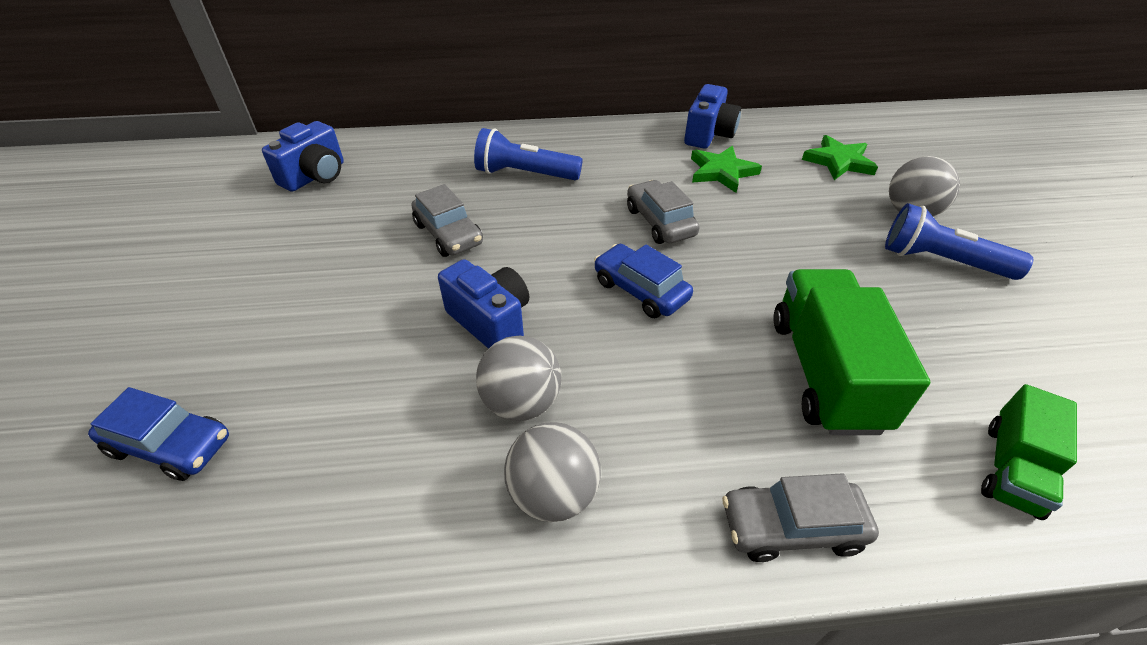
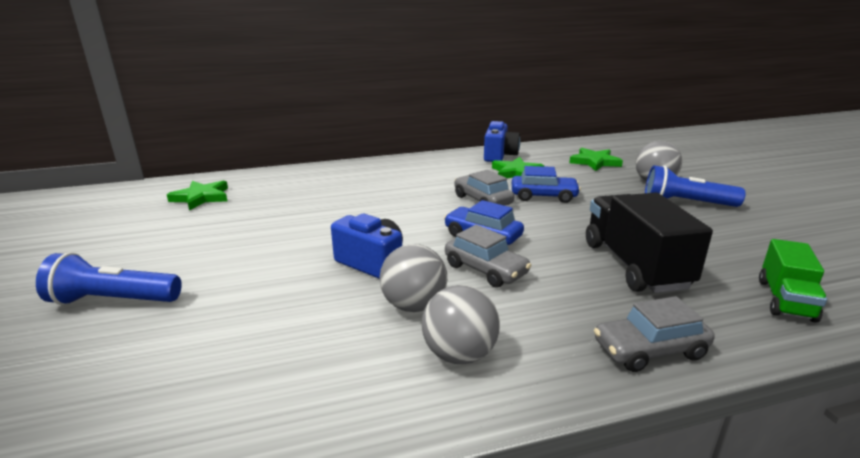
camera: 10 degrees left, 20 degrees down
blue car [88,387,229,481] -> blue car moved to [512,166,581,203]
blue camera [262,121,344,192] -> green star [167,180,228,211]
grey car [411,184,483,257] -> grey car moved to [445,225,532,288]
blue flashlight [474,128,583,180] -> blue flashlight moved to [36,252,182,305]
green truck [774,269,930,435] -> black truck [586,192,713,293]

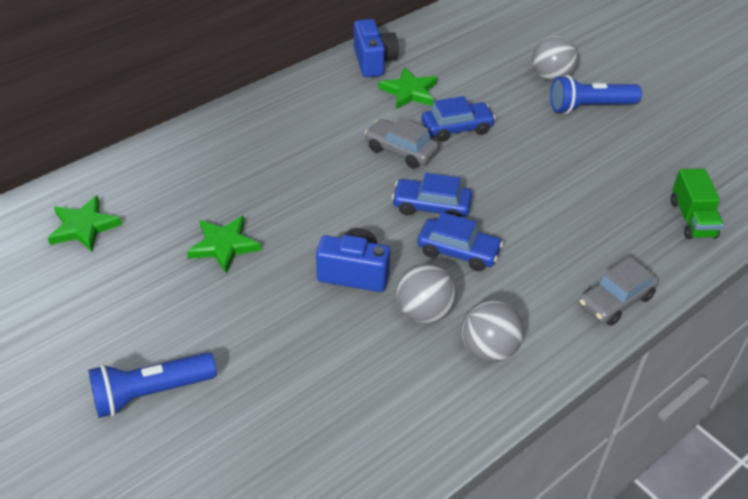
camera: 25 degrees left, 20 degrees up
grey car [445,225,532,288] -> blue car [417,212,503,271]
green star [569,148,623,171] -> green star moved to [187,216,261,274]
black truck [586,192,713,293] -> none

